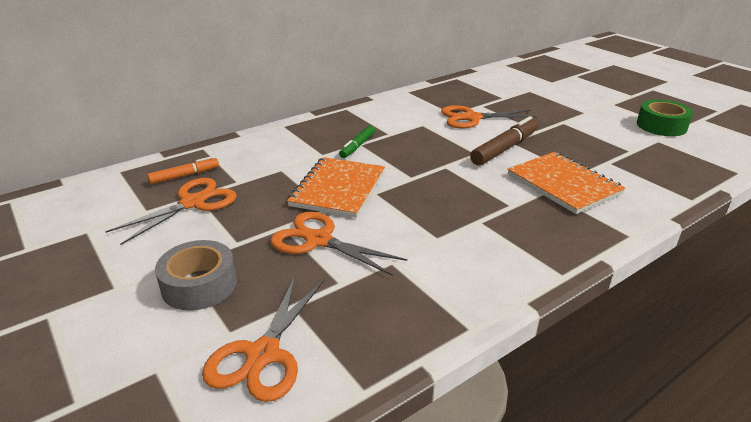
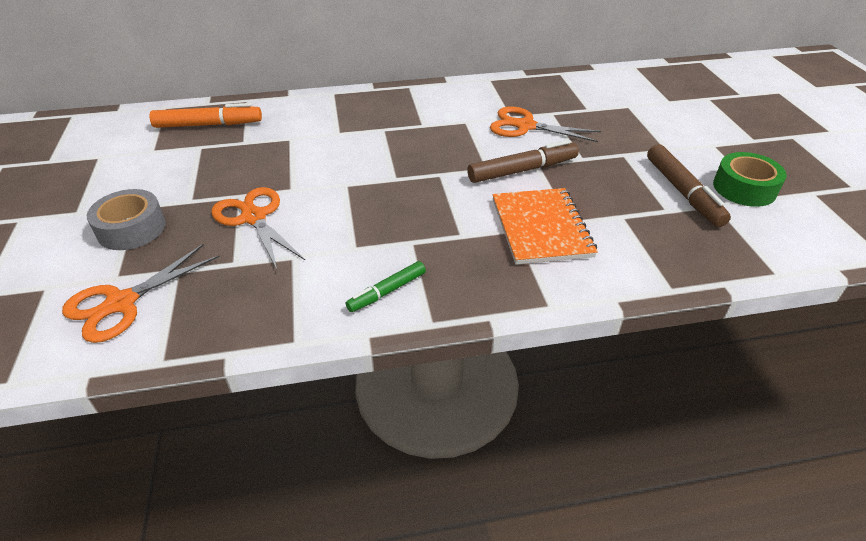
camera: 25 degrees right, 10 degrees up
orange scissors [105,178,237,245] -> none
orange marker [147,156,219,184] -> orange marker [150,103,262,128], size x1.64
orange notebook [287,157,385,218] -> none
green marker [339,126,375,158] -> green marker moved to [346,261,426,312]
none -> brown marker [647,144,731,227]

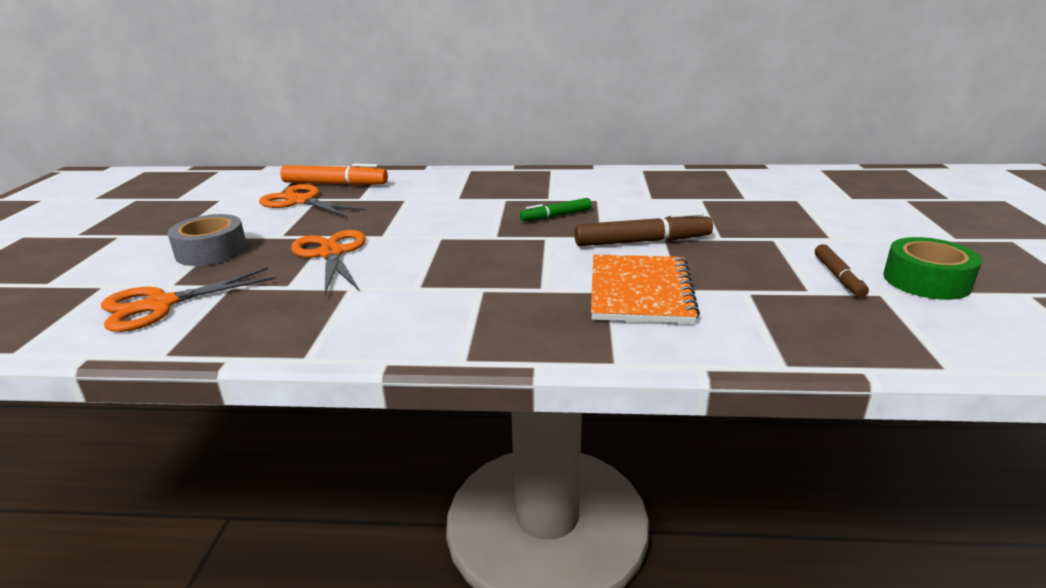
camera: 15 degrees right, 15 degrees down
green marker [346,261,426,312] -> green marker moved to [520,198,592,221]
orange scissors [490,106,601,142] -> orange scissors moved to [259,184,366,217]
brown marker [647,144,731,227] -> brown marker [815,244,869,297], size x0.61

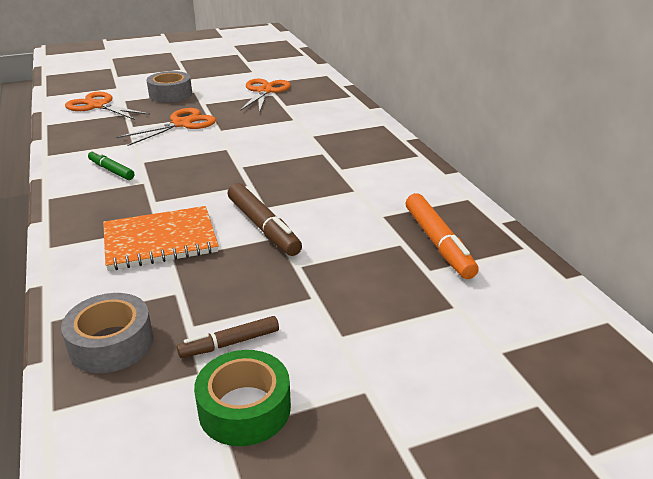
camera: 65 degrees right, 5 degrees up
orange marker [280,164,388,186] -> orange marker moved to [406,193,479,279]
green marker [520,198,592,221] -> green marker moved to [88,150,134,180]
none -> grey tape [61,293,153,373]

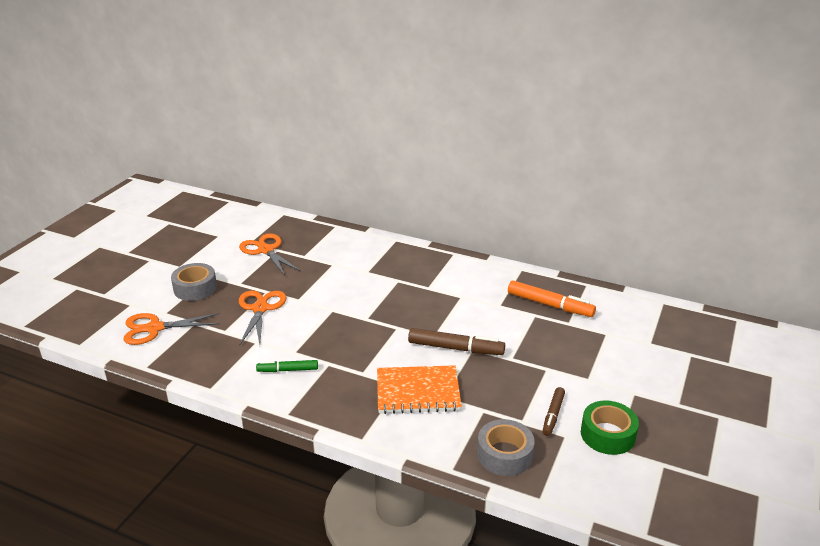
camera: 45 degrees left, 0 degrees up
orange notebook [103,206,219,271] -> orange notebook turned 60 degrees clockwise [377,365,462,414]

